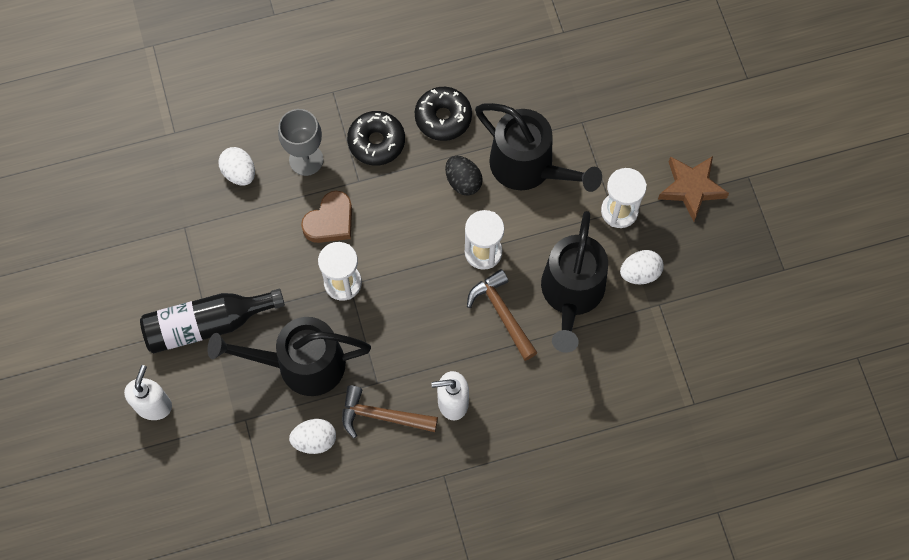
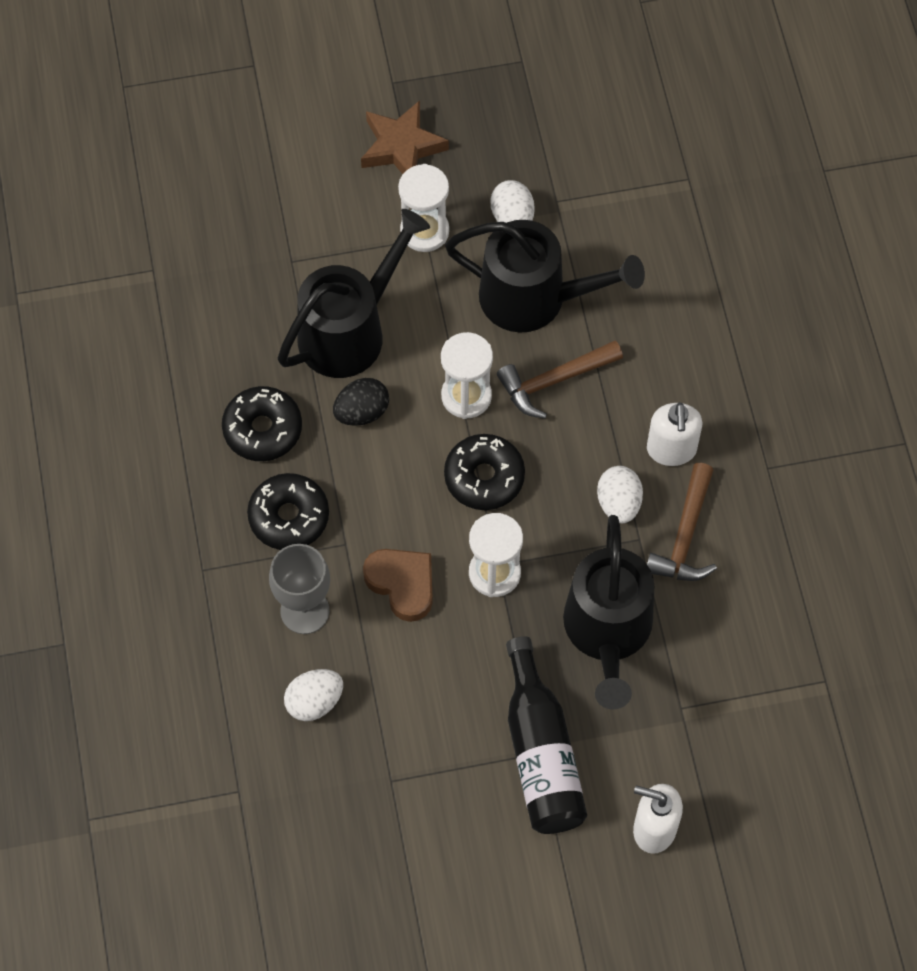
camera: 85 degrees left, 5 degrees down
white egg [289,419,336,454] -> white egg moved to [597,466,643,523]
none -> black donut [444,434,525,510]

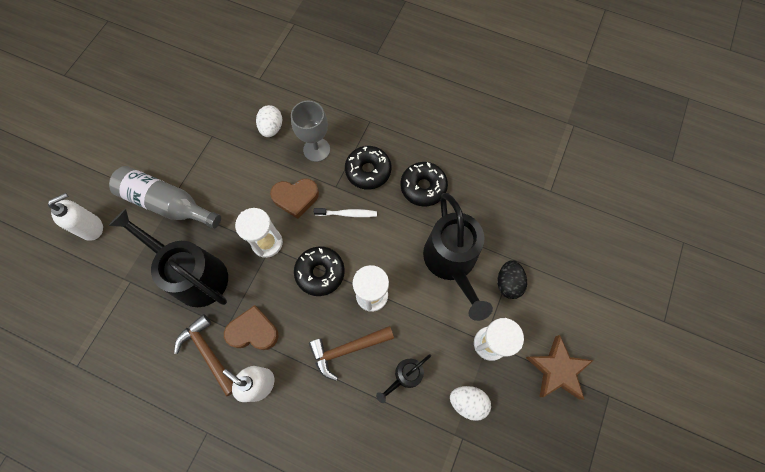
camera: 125 degrees right, 5 degrees up
black egg [333,378,389,426] -> black egg moved to [498,260,527,299]
black watering can [445,220,645,333] -> black watering can [376,354,431,403], size x0.48
brown hammer [497,340,623,419] -> brown hammer turned 120 degrees counterclockwise [309,326,394,381]
black bottle [506,636,587,834] -> grey bottle [109,166,221,228]
white egg [597,466,643,523] -> brown heart [224,305,279,350]
none -> white toothbrush [314,208,377,217]

